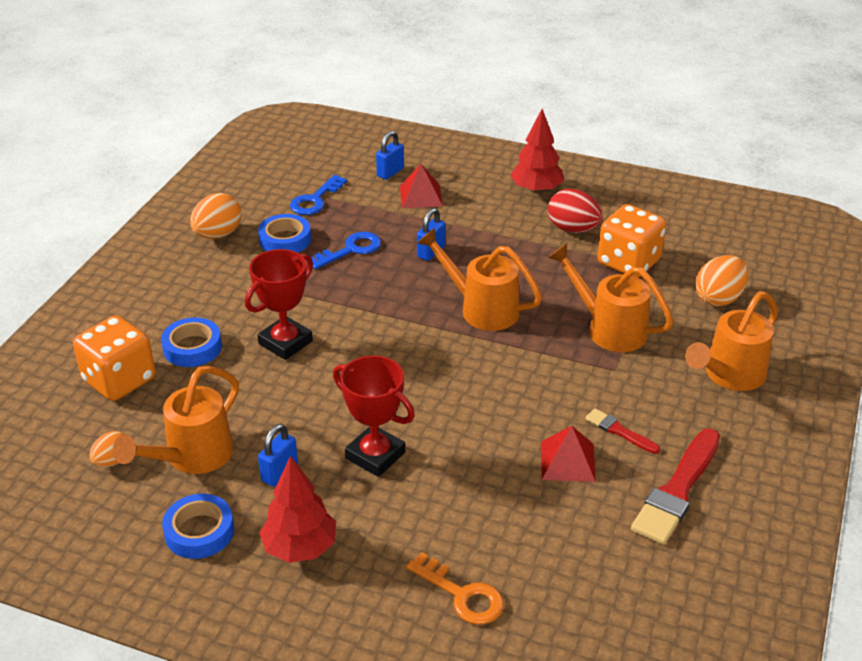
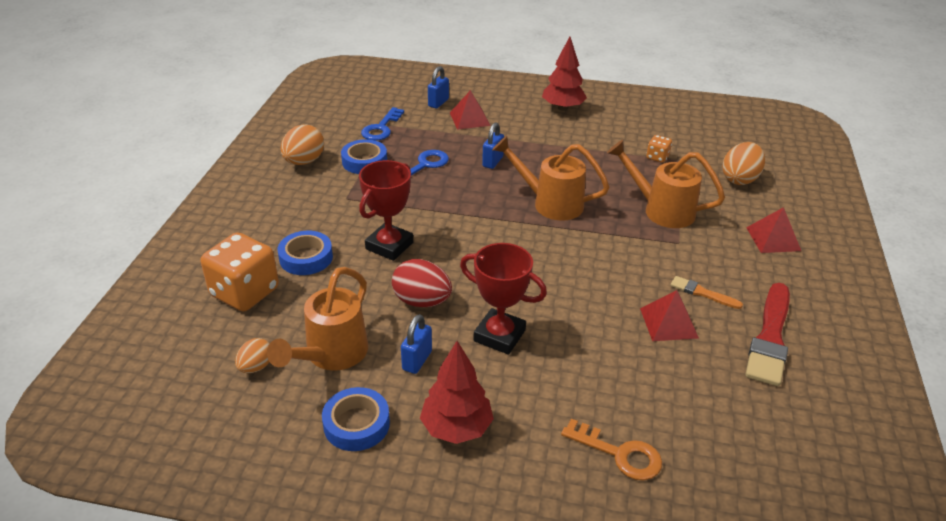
camera: 10 degrees left, 0 degrees up
red egg [548,189,603,233] -> red egg moved to [392,259,452,307]
red brush [585,408,660,454] -> orange brush [670,276,743,309]
orange dice [597,204,666,278] -> orange dice [646,135,672,163], size x0.46
orange watering can [685,291,778,391] -> red pyramid [746,207,801,253]

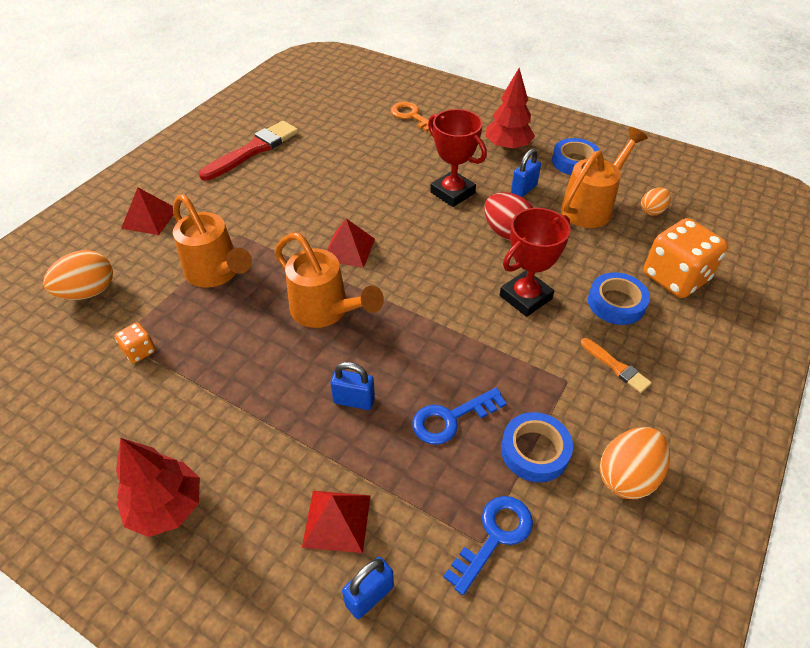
camera: 160 degrees left, 10 degrees up
blue padlock [482,122,504,169] -> blue padlock turned 60 degrees clockwise [330,362,375,410]
red pyramid [640,290,699,341] -> red pyramid moved to [327,218,375,268]
orange brush [670,276,743,309] -> orange brush moved to [581,338,652,393]

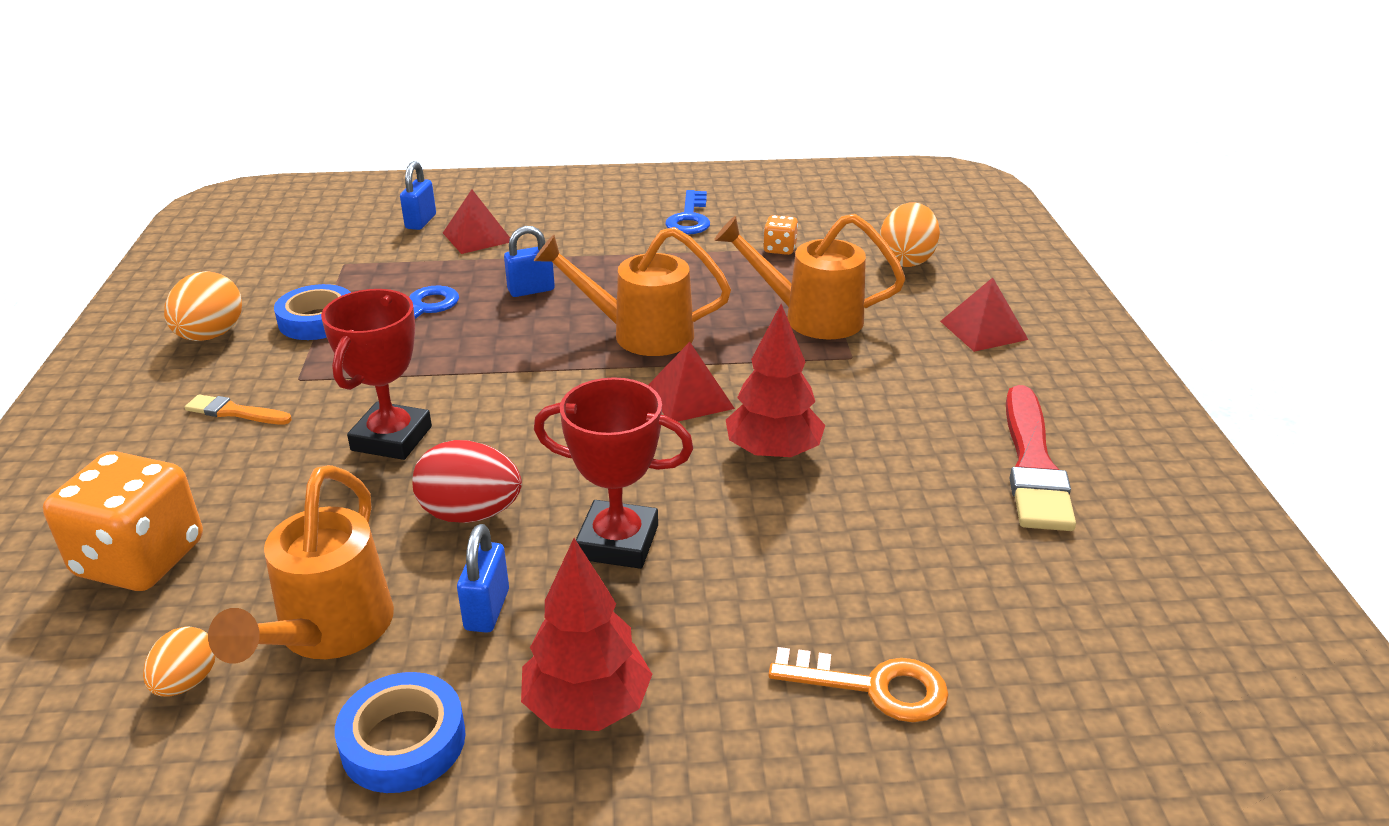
camera: 145 degrees right, 15 degrees down
red tree [116,438,200,537] -> red tree moved to [726,304,825,460]
blue key [443,496,533,595] -> blue key moved to [665,190,710,235]
blue tape [588,272,650,325] -> none

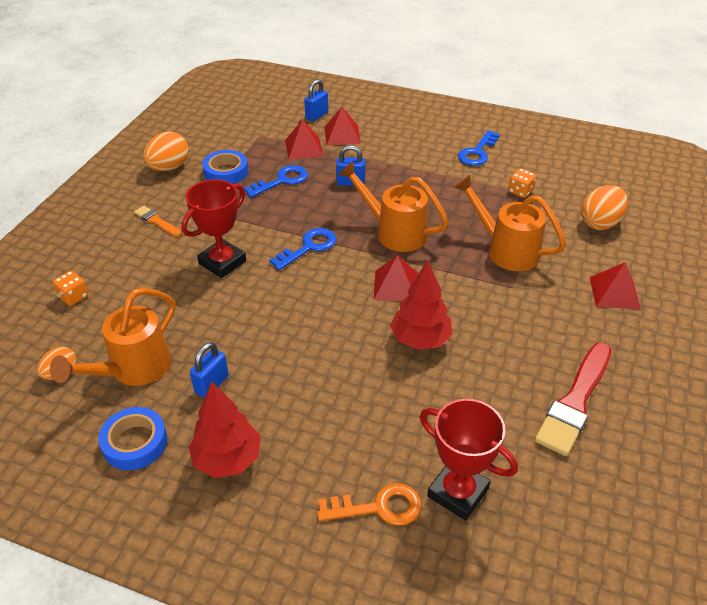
camera: 25 degrees right, 10 degrees up
orange dice [43,451,203,591] -> orange dice [53,271,88,306], size x0.46
red egg [412,440,522,523] -> none
red trophy [534,377,693,569] -> red trophy moved to [420,399,518,521]
orange key [768,647,949,722] -> orange key turned 45 degrees counterclockwise [317,483,422,526]
none -> blue key [269,228,336,270]
none -> red pyramid [285,119,324,160]

